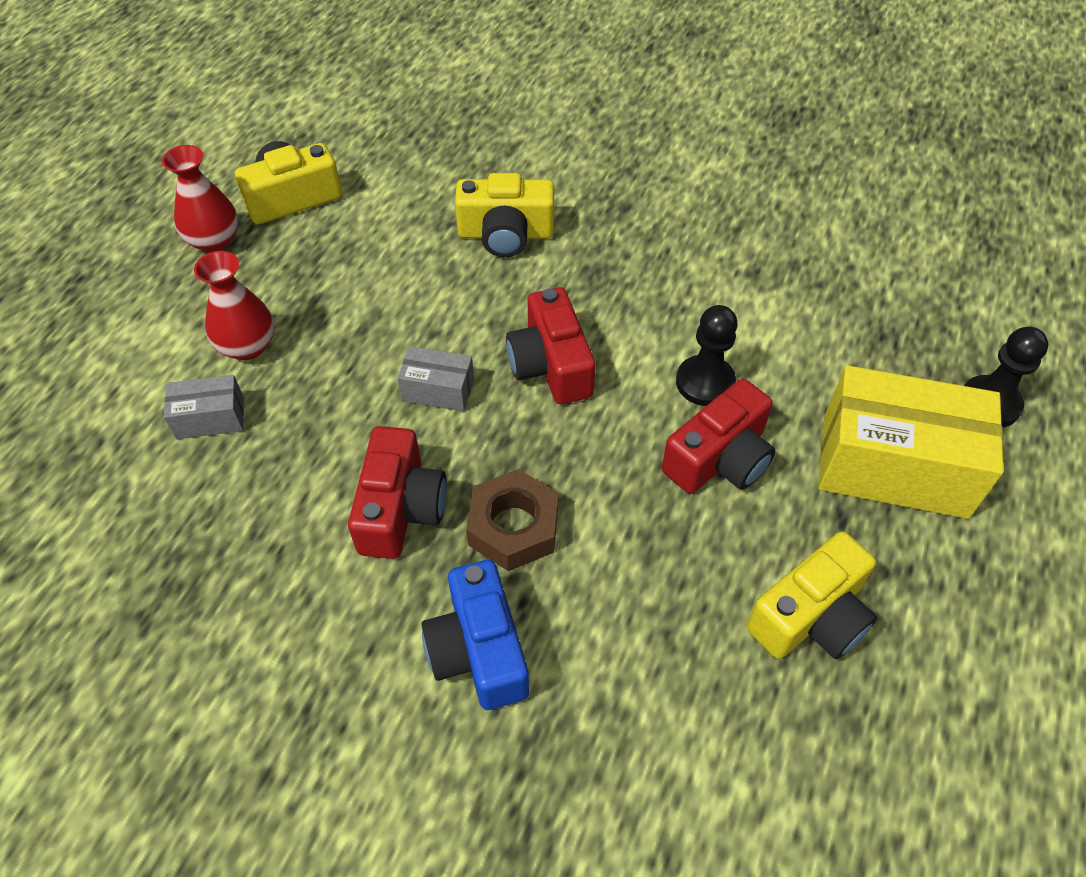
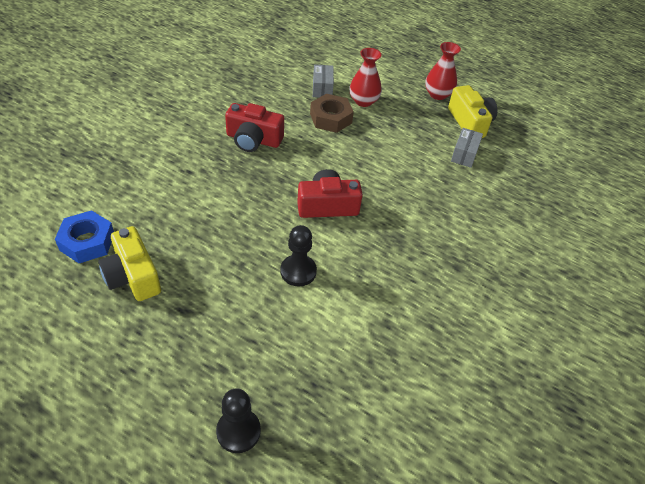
camera: 95 degrees right, 5 degrees down
grey box [397,346,474,411] -> grey box moved to [451,128,483,168]
blue camera [421,560,529,710] -> none
yellow camera [455,173,554,257] -> none
brown nut [466,469,559,571] -> brown nut moved to [310,94,354,133]
red camera [662,379,775,494] -> none
yellow box [818,365,1004,519] -> none
none -> blue nut [55,210,114,263]

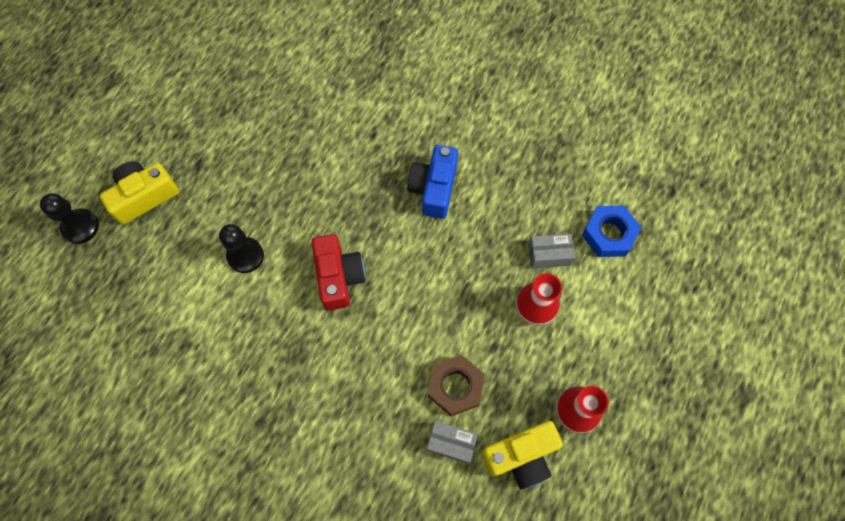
camera: 90 degrees right, 20 degrees up
blue nut [55,210,114,263] -> blue nut moved to [582,205,641,257]
yellow camera [98,226,161,301] -> yellow camera moved to [100,161,179,224]
red camera [225,103,284,152] -> blue camera [407,145,458,219]
brown nut [310,94,354,133] -> brown nut moved to [428,355,484,416]

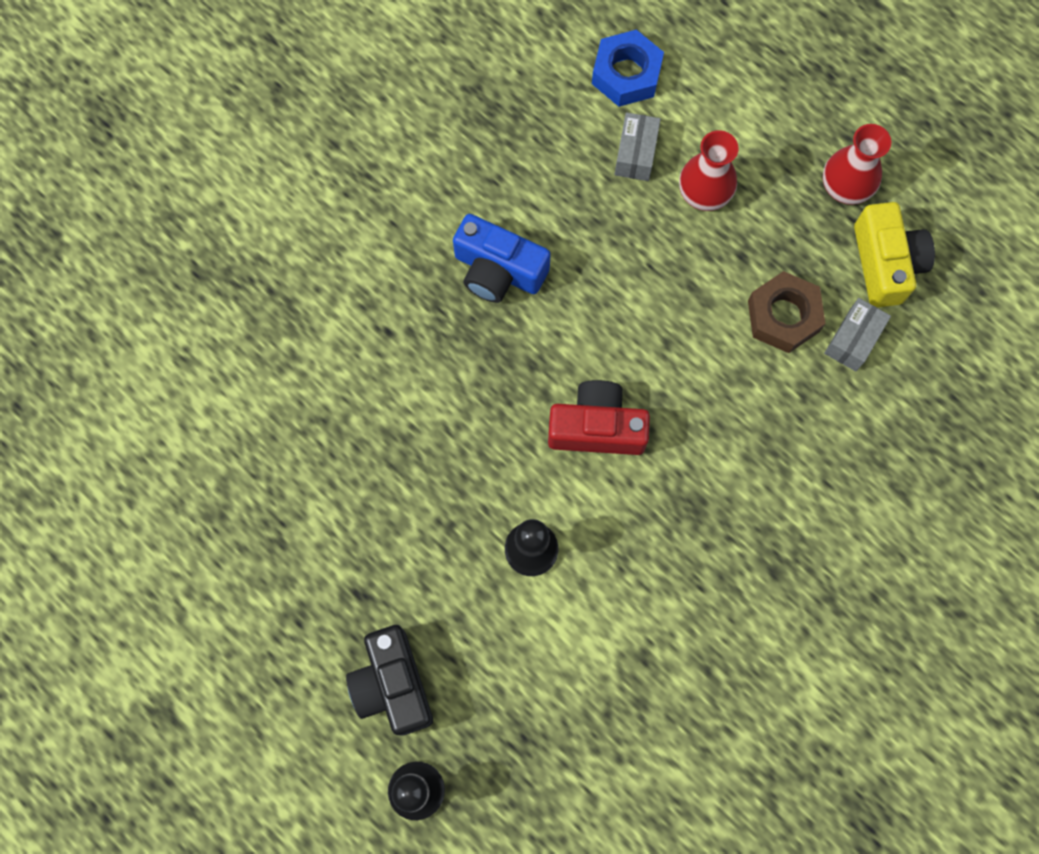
camera: 75 degrees left, 5 degrees up
yellow camera [100,161,179,224] -> black camera [346,625,433,736]

